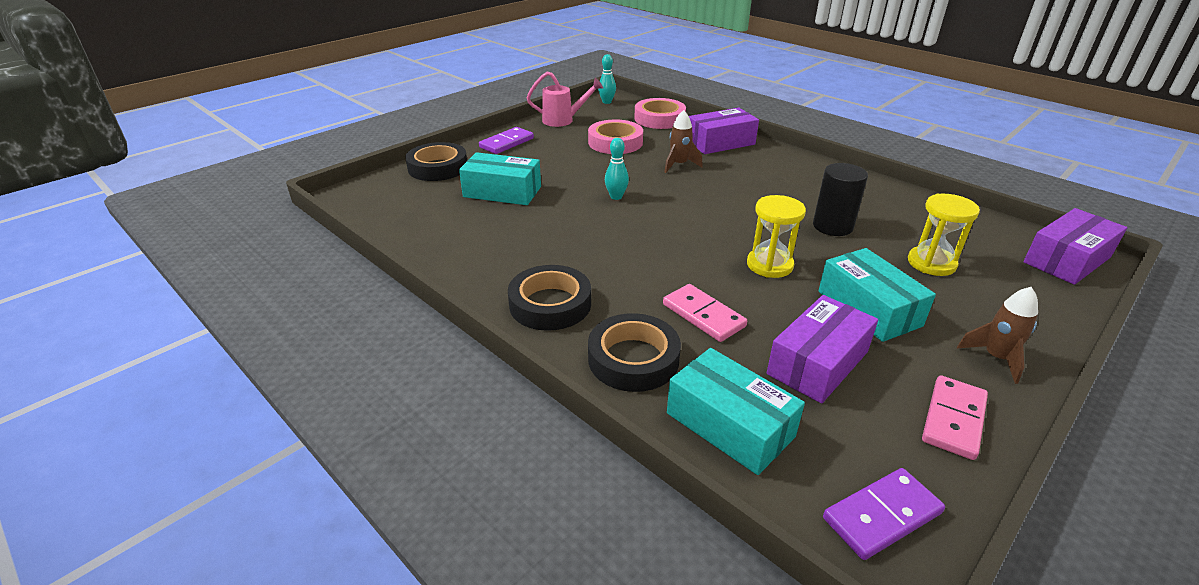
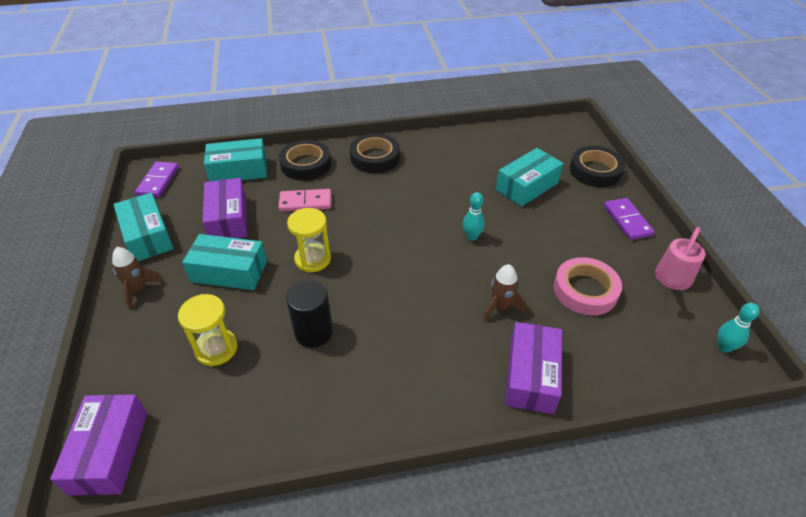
camera: 125 degrees right, 10 degrees up
pink tape [634,98,686,129] -> none
pink domino [922,375,988,460] -> turquoise box [113,193,174,261]

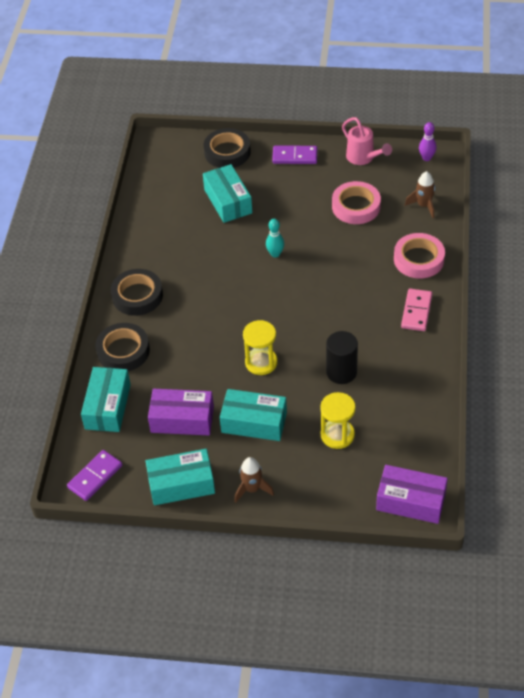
camera: 70 degrees left, 5 degrees up
purple domino [135,161,179,198] -> purple domino turned 75 degrees counterclockwise [67,450,122,501]
turquoise box [182,234,267,290] -> turquoise box turned 75 degrees clockwise [220,389,287,441]
pink domino [278,189,331,212] -> pink domino moved to [401,289,432,331]
brown rocket [483,264,526,321] -> brown rocket moved to [405,171,435,218]
purple box [505,322,562,414] -> pink tape [394,233,445,279]
turquoise bowling pin [717,303,760,353] -> purple bowling pin [419,122,437,161]

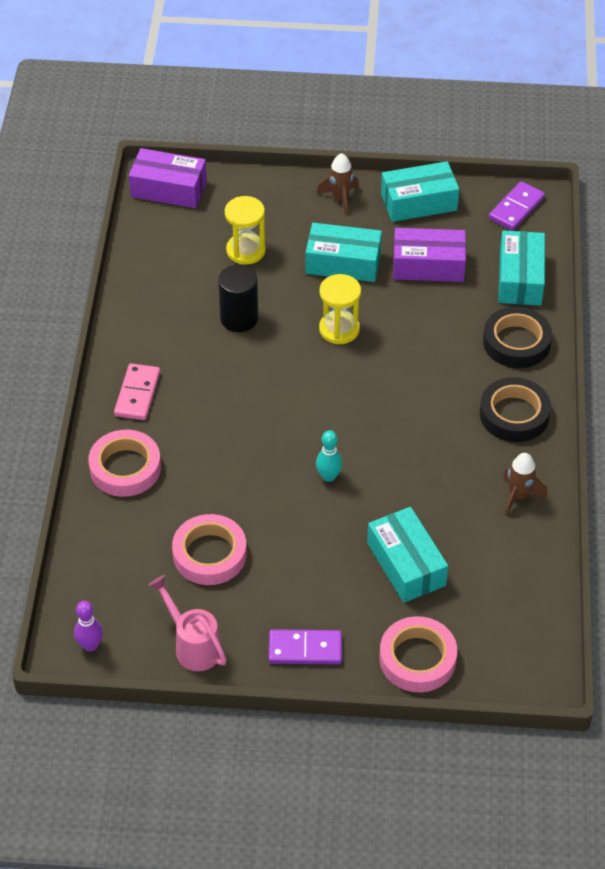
camera: 175 degrees right, 0 degrees up
black tape [204,128,251,168] -> pink tape [379,616,457,693]
brown rocket [405,171,435,218] -> brown rocket moved to [503,453,547,516]

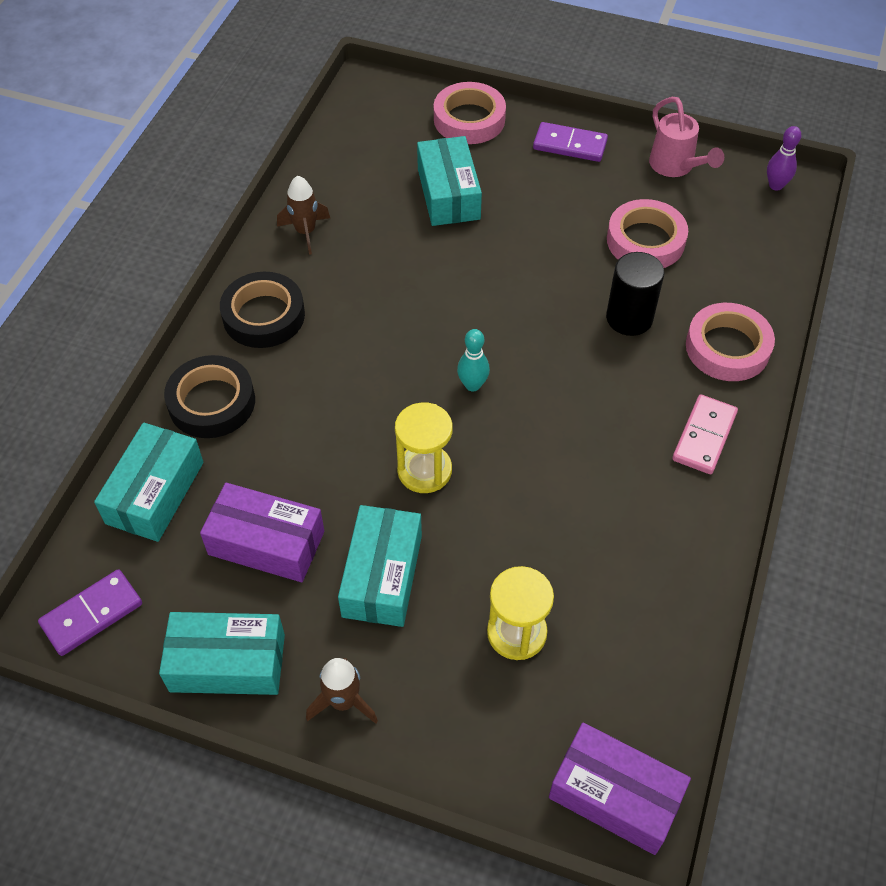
camera: 165 degrees left, 5 degrees up
black cylinder [218,265,258,332] -> black cylinder moved to [606,252,664,336]
turquoise box [305,223,382,282] -> turquoise box turned 75 degrees clockwise [338,505,422,627]
turquoise bowling pin [316,430,343,482] -> turquoise bowling pin moved to [457,329,490,391]

